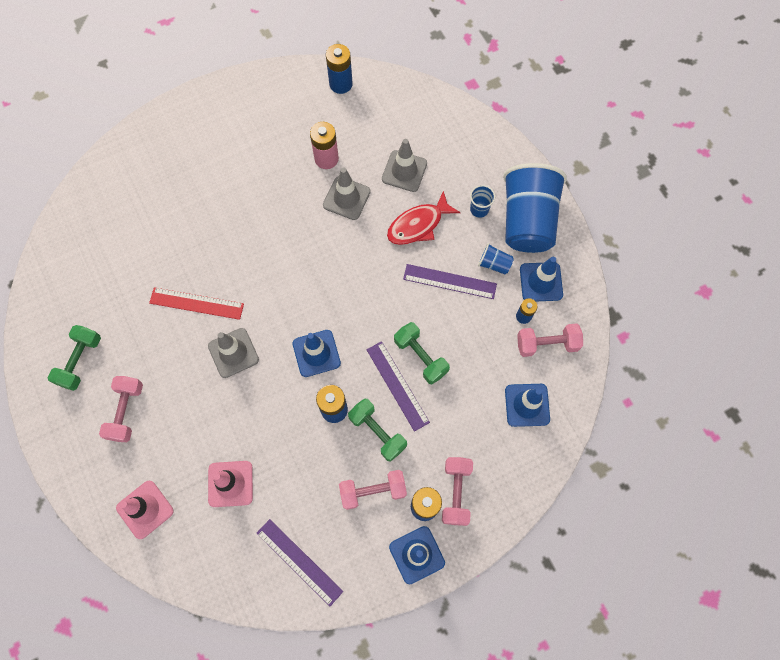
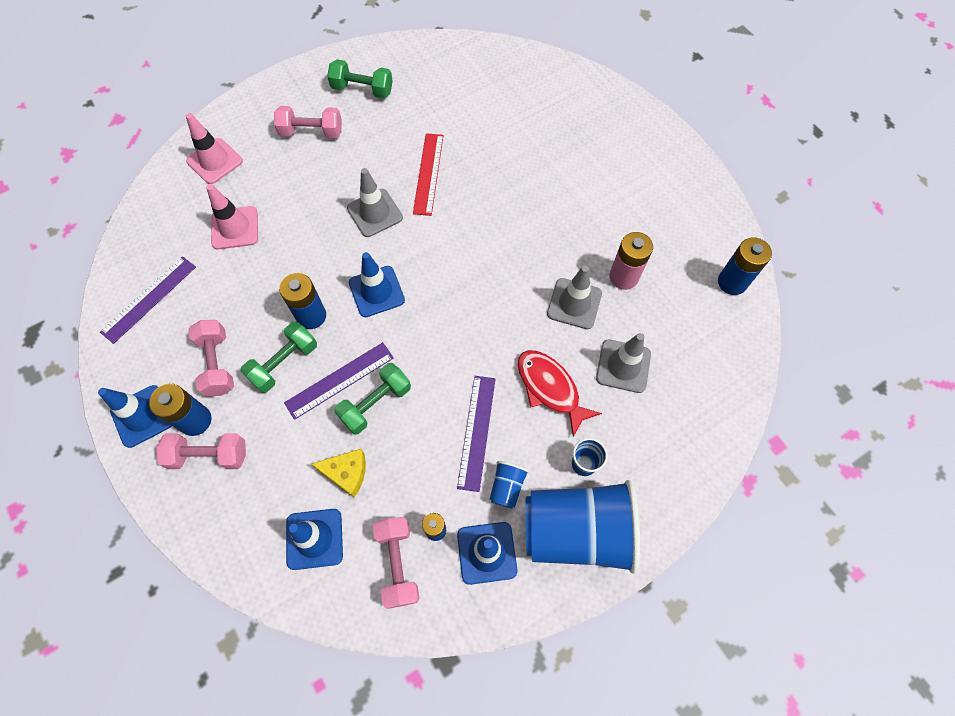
camera: 85 degrees right, 5 degrees down
none -> yellow cheese [311,449,366,497]

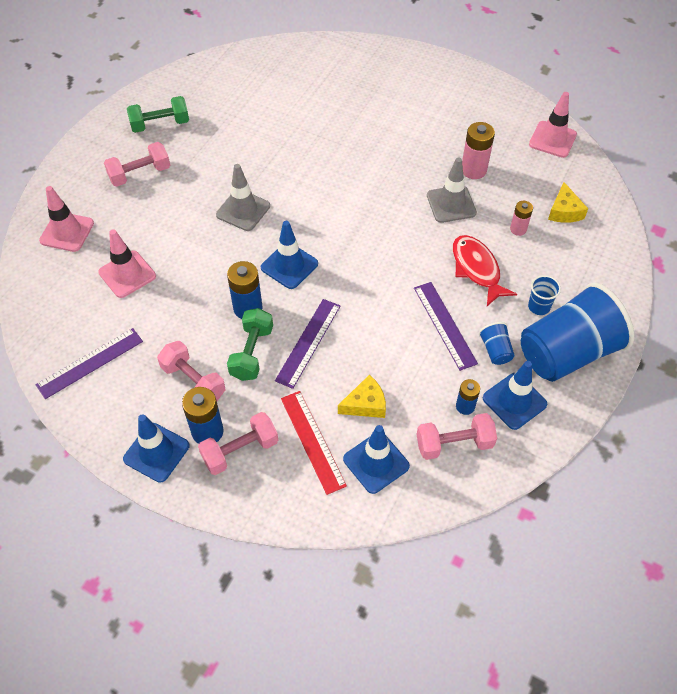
camera: 30 degrees left, 10 degrees down
purple ruler [100,256,196,344] -> purple ruler turned 45 degrees clockwise [36,328,143,399]
green dumbbell [334,363,411,434] -> none
pink dumbbell [373,517,419,609] -> pink dumbbell turned 60 degrees counterclockwise [417,413,497,460]
red ruler [413,133,444,216] -> red ruler moved to [281,391,347,495]
red fish [518,350,602,437] -> red fish turned 45 degrees clockwise [453,235,517,306]
grey traffic cone [596,333,651,393] -> pink battery [510,201,533,236]
blue battery [718,237,772,295] -> pink traffic cone [529,92,577,158]
none -> yellow cheese [548,182,588,223]

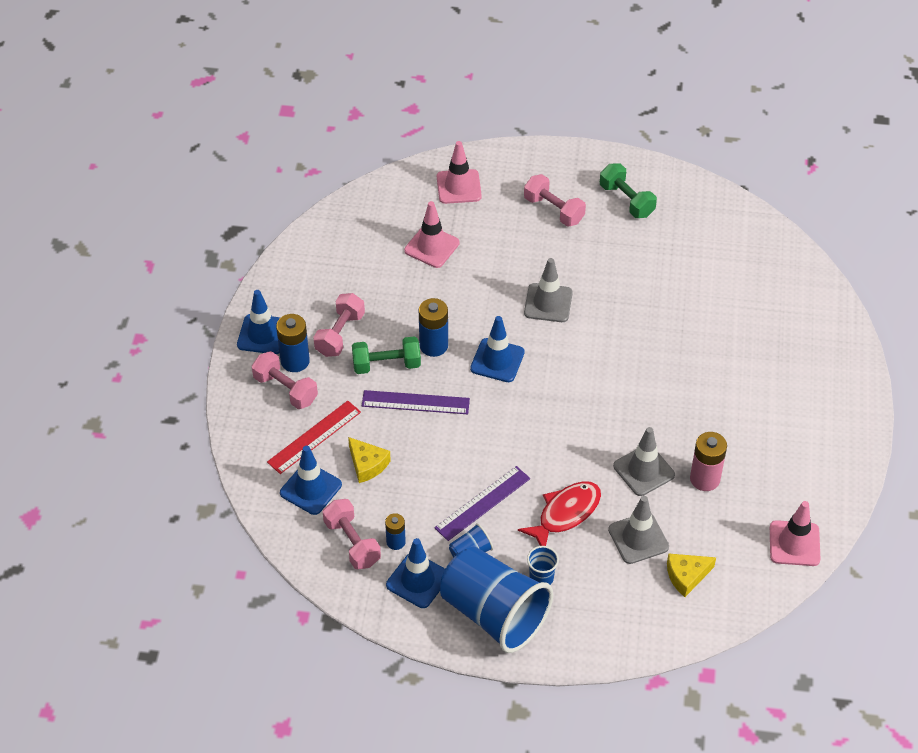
camera: 70 degrees right, 5 degrees down
purple ruler [36,328,143,399] -> none
pink battery [510,201,533,236] -> grey traffic cone [608,496,669,564]

